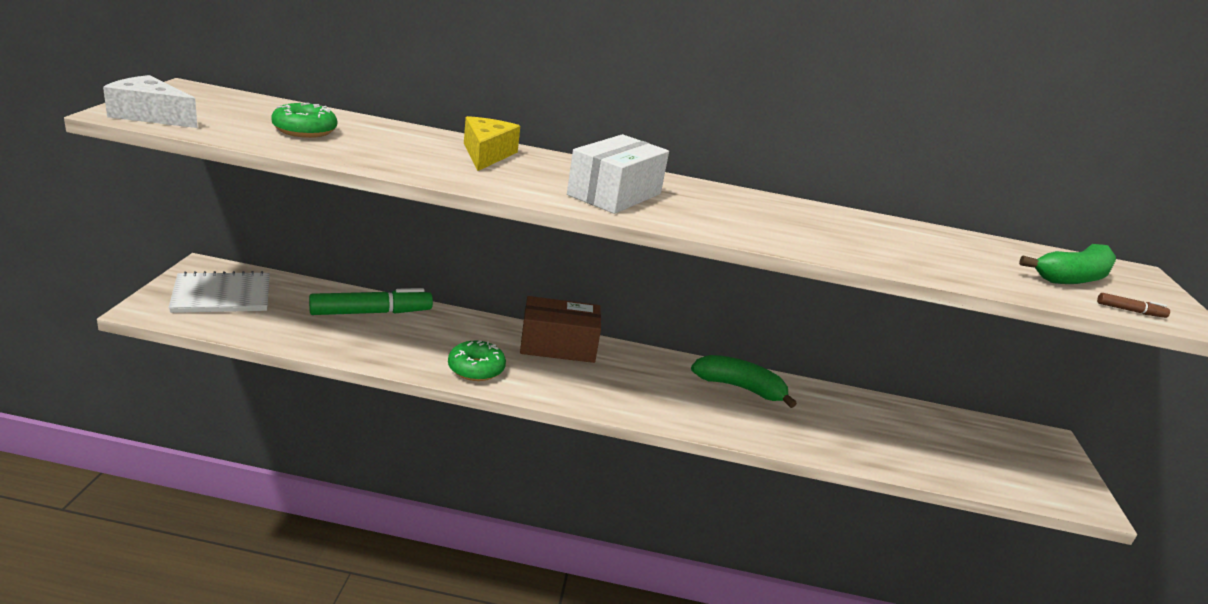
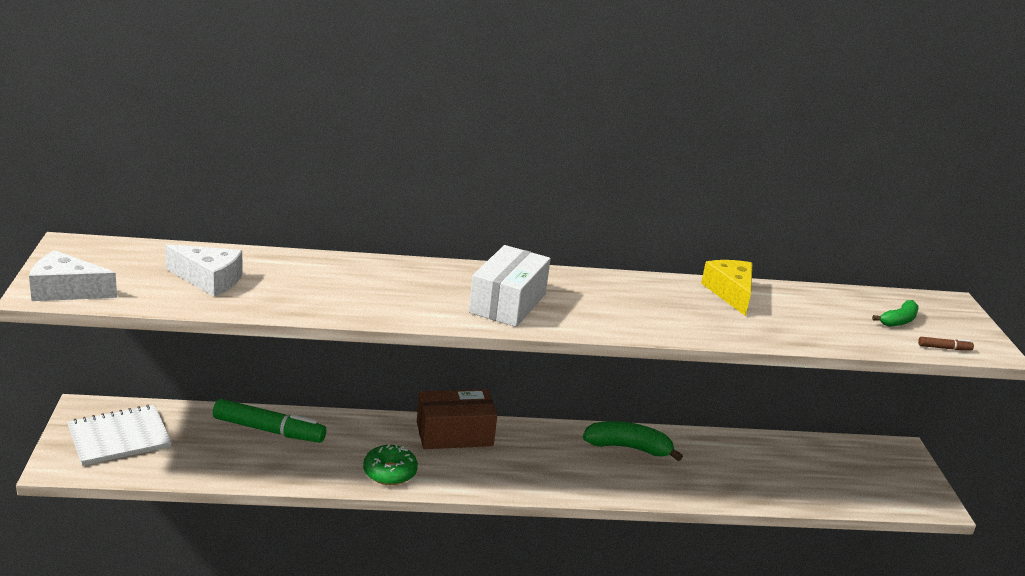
camera: 10 degrees left, 0 degrees up
green donut [271,103,337,138] -> white cheese [165,244,242,297]
green marker [309,288,433,315] -> green marker turned 45 degrees clockwise [213,399,326,443]
yellow cheese [464,116,520,171] -> yellow cheese moved to [701,260,753,316]
green banana [1019,244,1116,284] -> green banana [872,300,919,327], size x0.61

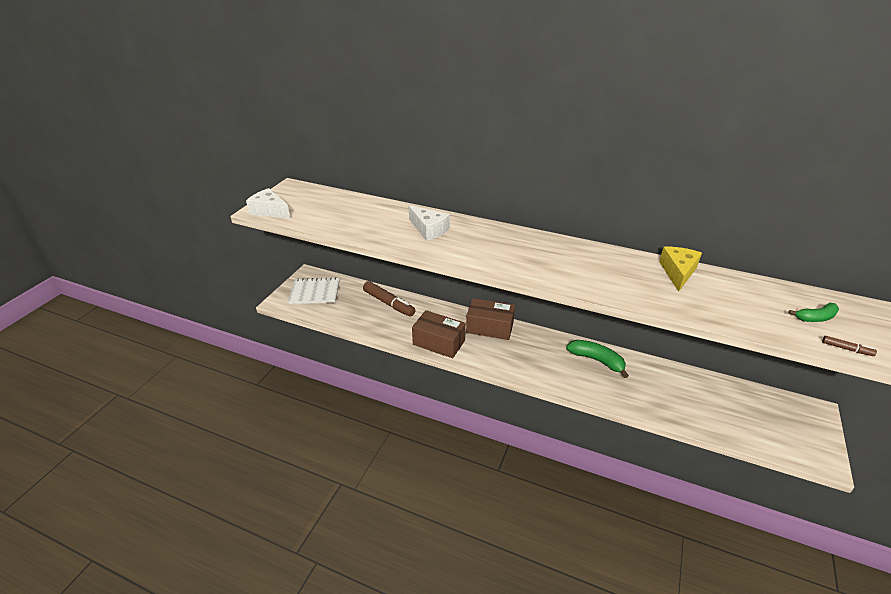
camera: 30 degrees right, 10 degrees up
white cheese [165,244,242,297] -> white cheese moved to [408,205,450,241]
green marker [213,399,326,443] -> brown marker [363,281,415,317]
green donut [363,444,418,485] -> brown box [412,310,466,358]
white box [469,245,551,327] -> none

